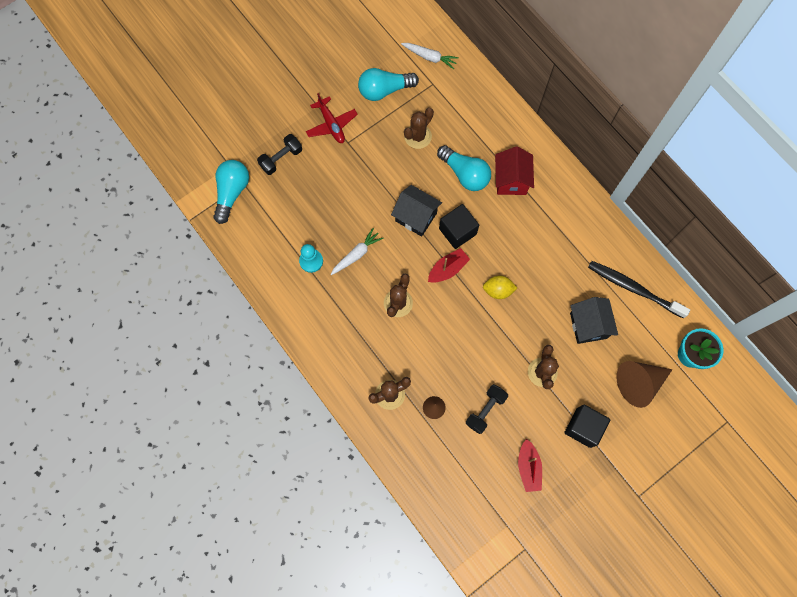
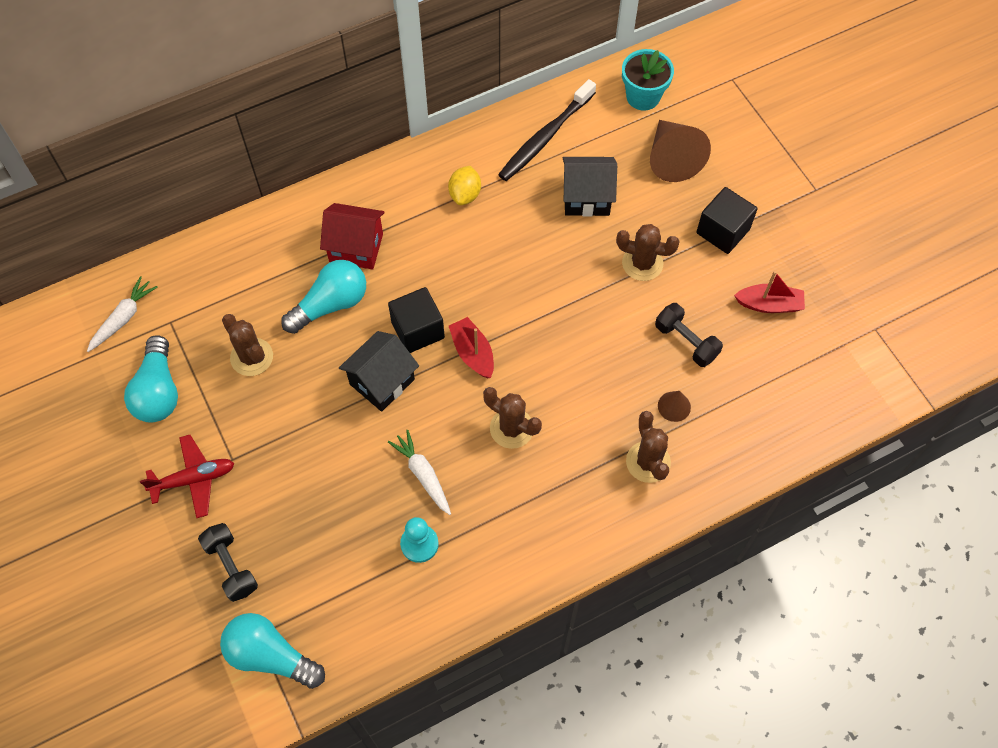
camera: 80 degrees left, 10 degrees down
yellow lemon [483,276,517,299] -> yellow lemon moved to [448,166,481,205]

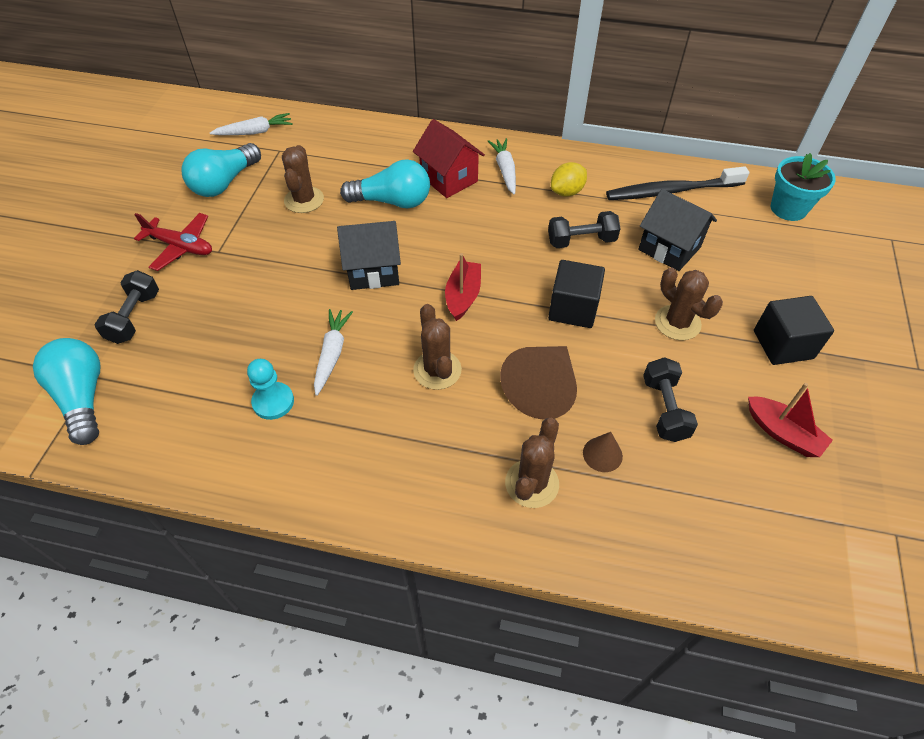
camera: 40 degrees right, 10 degrees down
black cube [388,287,445,353] -> black cube moved to [548,260,605,328]
brown cone [650,120,711,182] -> brown cone moved to [500,346,577,419]
none -> white carrot [488,138,516,195]
none -> black dumbbell [548,211,620,248]

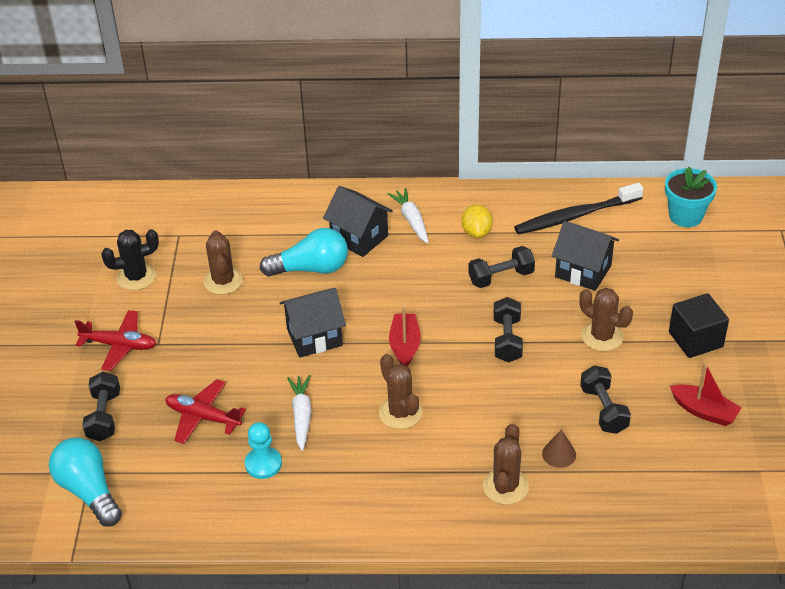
camera: 10 degrees left, 10 degrees down
turquoise light bulb [182,143,261,197] -> black cactus [101,229,159,290]
white carrot [210,113,293,135] -> none
red house [413,119,485,198] -> black house [323,186,393,257]
brown cone [500,346,577,419] -> none
black cube [548,260,605,328] -> black dumbbell [493,297,523,363]
yellow lemon [551,162,587,197] -> yellow lemon turned 45 degrees counterclockwise [461,204,493,238]
none -> red plane [165,379,246,444]

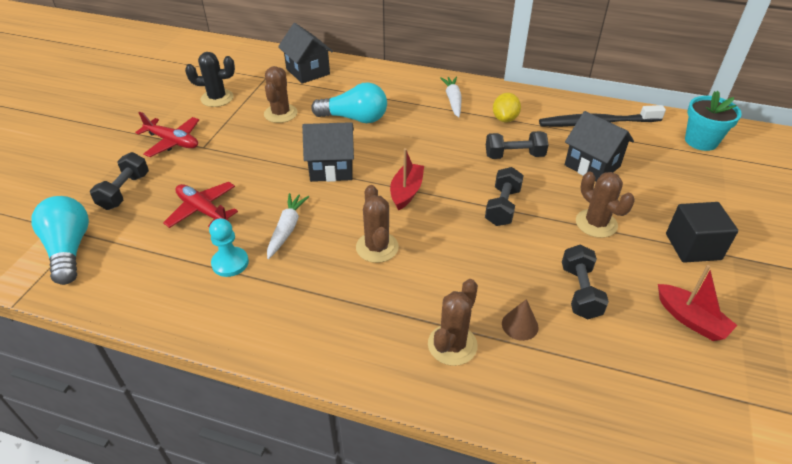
camera: 15 degrees right, 0 degrees up
black house [323,186,393,257] -> black house moved to [278,23,333,84]

